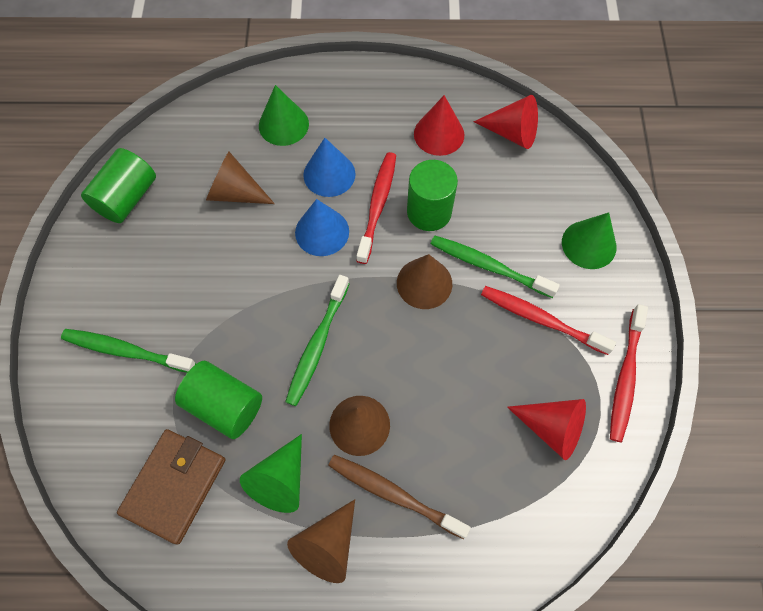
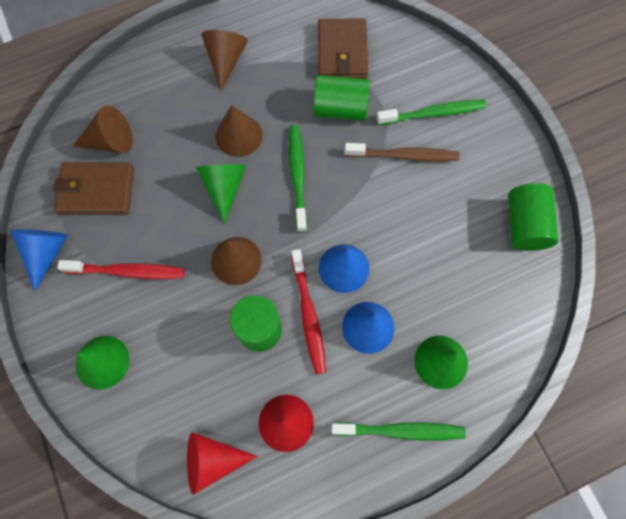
camera: 155 degrees right, 5 degrees up
brown cone [206,152,275,204] -> brown cone moved to [73,105,133,153]
green cone [240,434,302,513] -> green cone moved to [196,165,246,224]
brown toothbrush [328,455,471,539] -> brown toothbrush moved to [344,143,460,161]
green toothbrush [431,235,560,298] -> green toothbrush moved to [331,422,466,441]
red cone [507,399,586,460] -> brown wallet [53,162,134,215]
red toothbrush [610,304,648,442] -> blue cone [10,229,68,291]

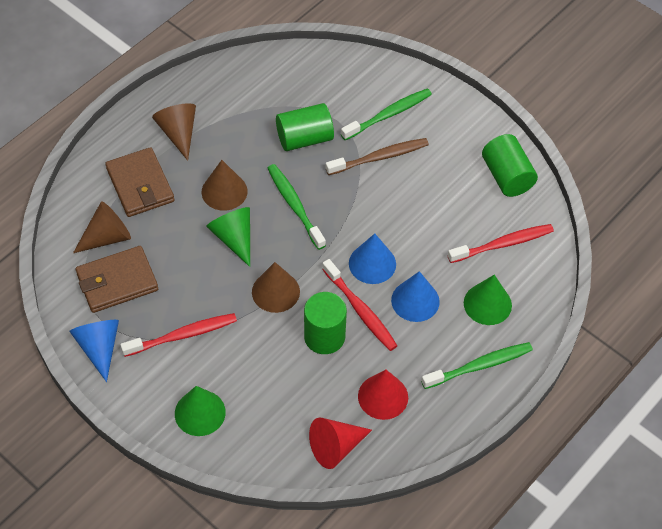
camera: 25 degrees left, 15 degrees down
brown wallet [318,19,368,79] -> brown wallet moved to [105,147,174,217]
none -> red toothbrush [448,224,554,263]

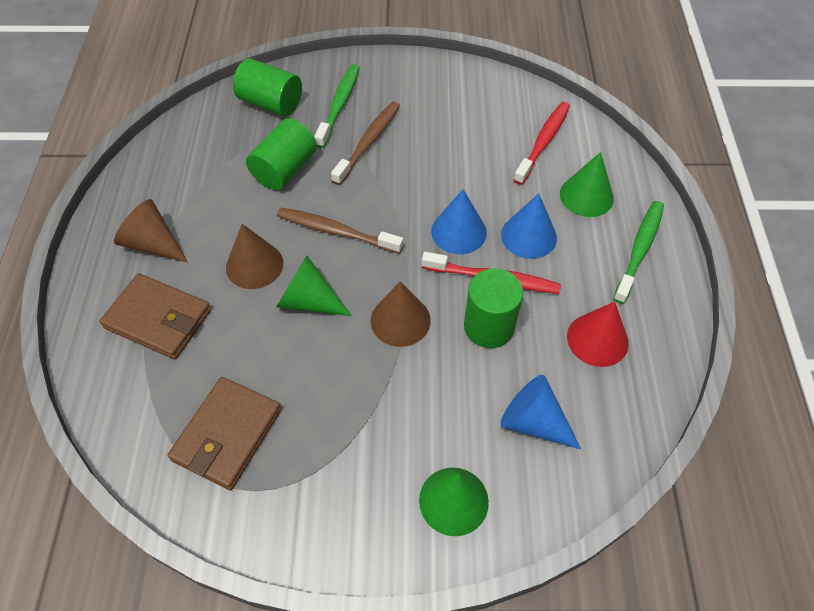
camera: 40 degrees left, 0 degrees up
blue cone [69,320,119,382] -> blue cone moved to [500,375,581,449]
brown cone [73,201,131,253] -> none
red toothbrush [120,313,237,357] -> none
green toothbrush [268,164,326,250] -> brown toothbrush [277,208,403,254]
red cone [309,418,372,469] -> none
green cylinder [482,134,538,197] -> green cylinder moved to [233,58,302,116]

